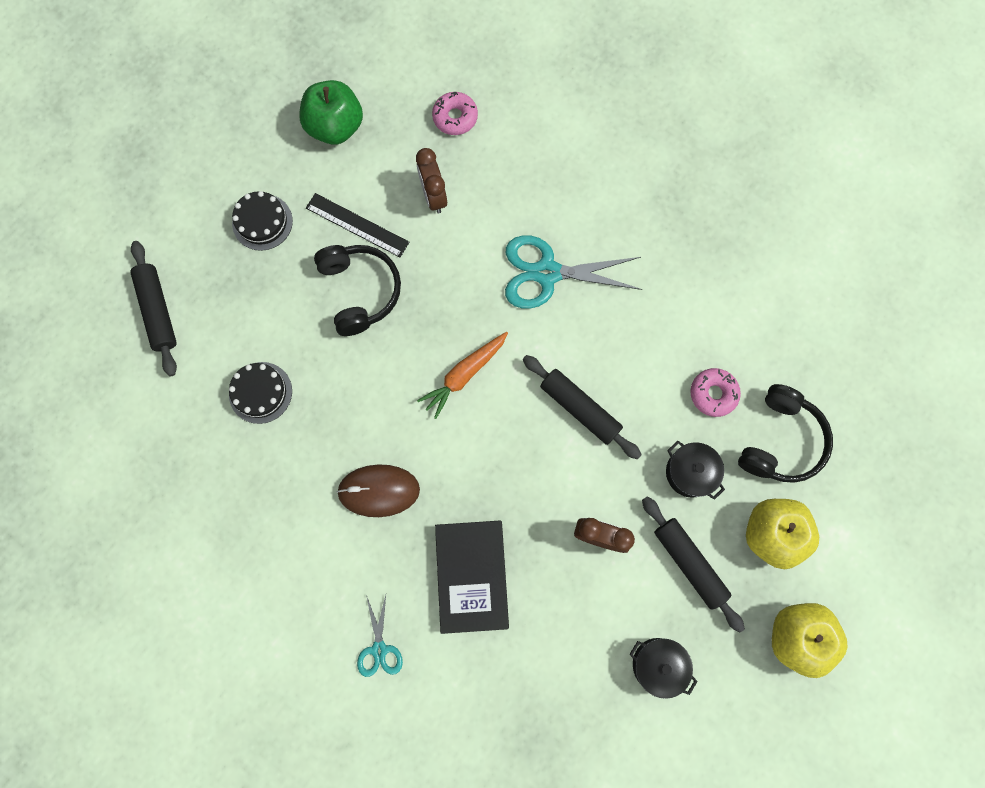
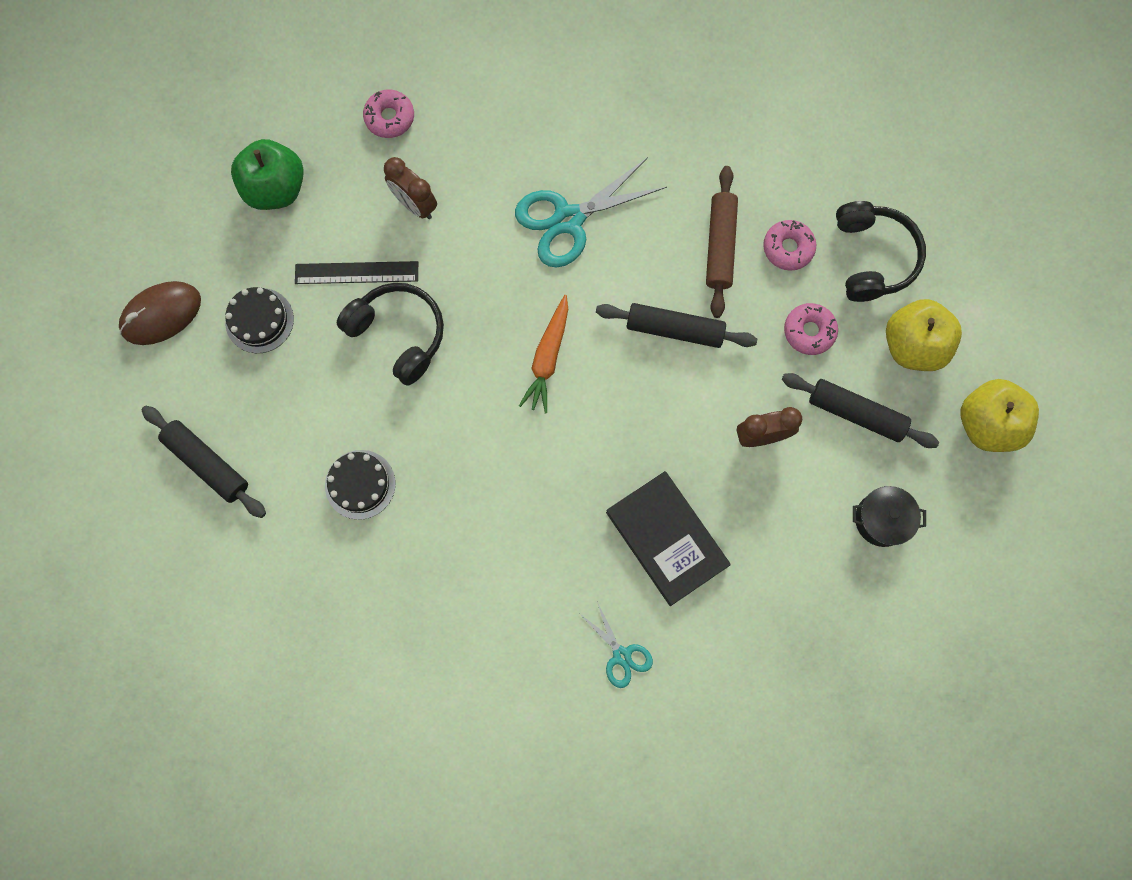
camera: 30 degrees left, 0 degrees up
brown mouse [337,464,420,517] -> brown mouse moved to [119,281,201,345]
black pot [666,441,725,500] -> pink donut [784,303,838,355]
none -> brown rolling pin [706,166,738,318]

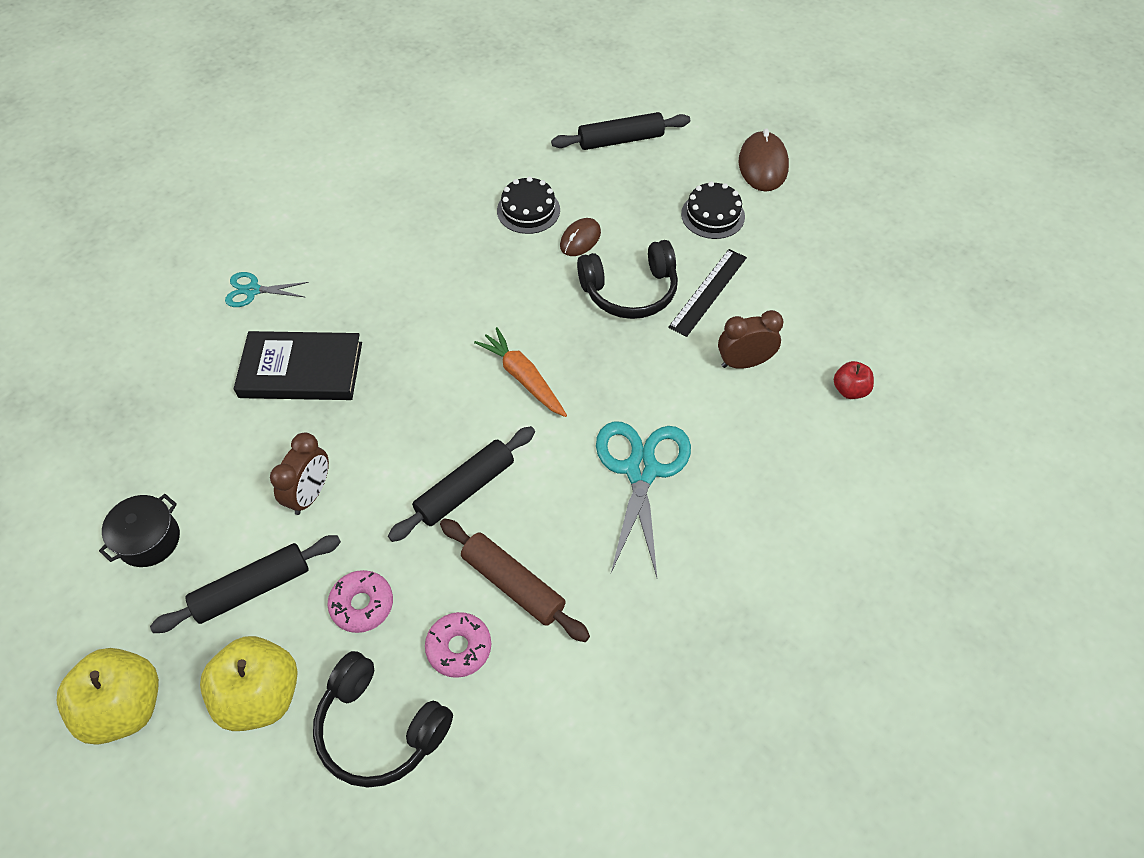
camera: 125 degrees right, 20 degrees down
green apple [231,139,304,210] -> none
pink donut [363,89,414,138] -> red apple [834,361,874,399]
none -> brown mouse [560,218,601,256]

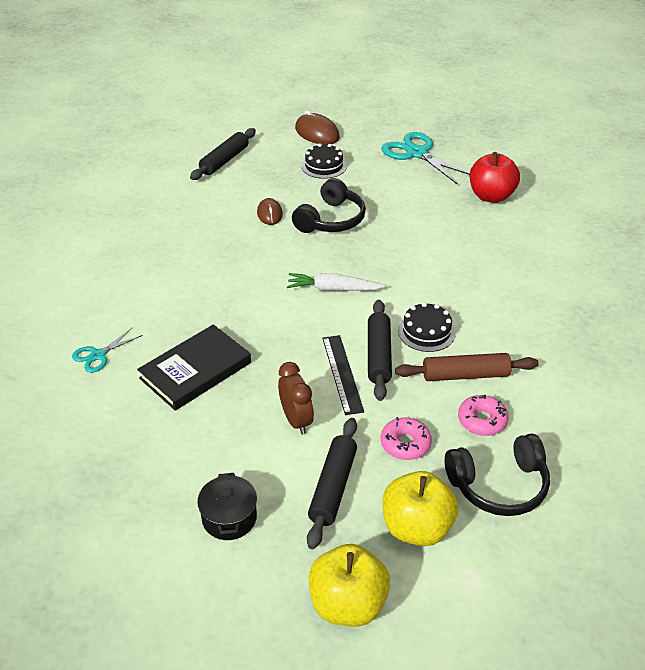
camera: 45 degrees left, 15 degrees down
orange carrot [474,327,567,417] -> white carrot [287,273,386,291]
black cake [497,176,560,234] -> black cake moved to [398,302,456,352]
turquoise scissors [596,421,691,577] -> turquoise scissors moved to [381,132,470,185]
black ruler [668,249,747,337] -> black ruler moved to [322,335,364,415]
brown clock [718,310,784,369] -> none
red apple [834,361,874,399] -> red apple [470,152,520,203], size x1.93

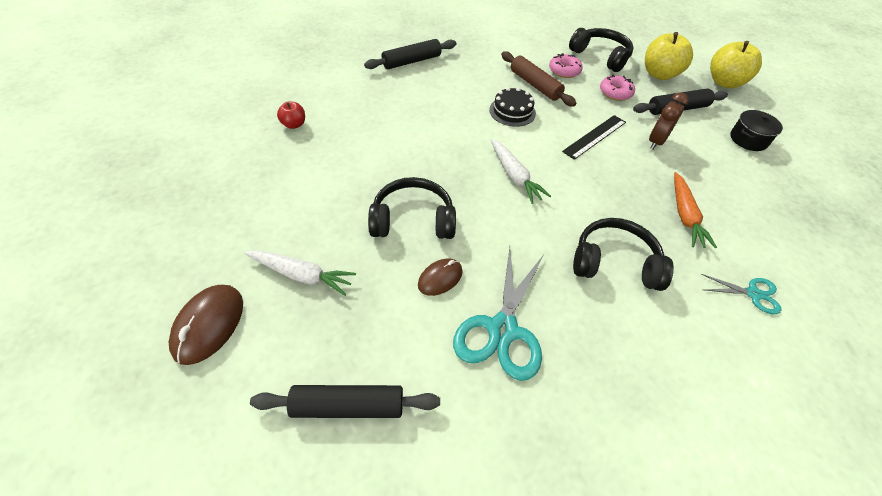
camera: 125 degrees left, 10 degrees up
black book [137,325,251,411] -> orange carrot [674,172,717,248]
black cake [302,144,347,179] -> white carrot [244,250,356,296]
black rolling pin [368,300,392,401] -> black rolling pin moved to [364,39,456,69]
turquoise scissors [381,132,470,185] -> turquoise scissors moved to [453,248,544,381]
red apple [470,152,520,203] -> red apple [277,101,305,129], size x0.52
none -> black headphones [573,218,674,291]

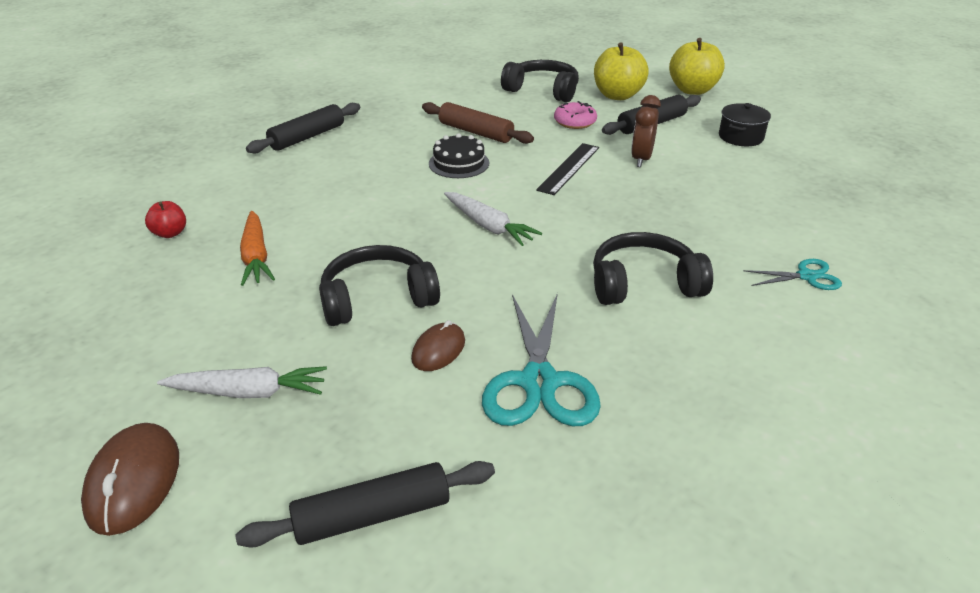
camera: 15 degrees left, 15 degrees down
pink donut [549,53,583,78] -> none
orange carrot [674,172,717,248] -> orange carrot moved to [240,211,275,286]

